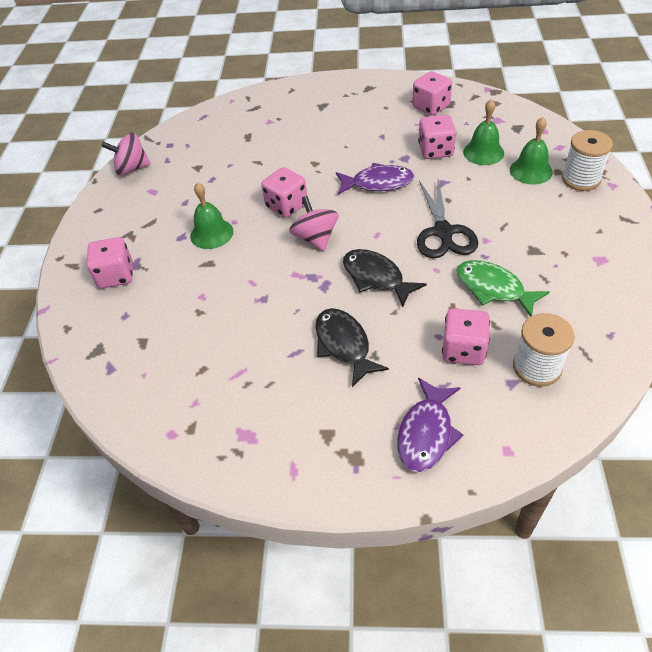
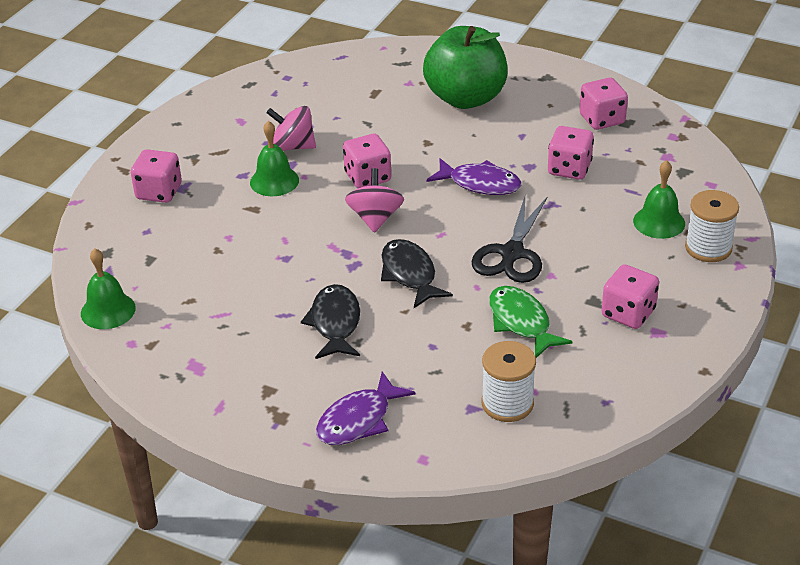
camera: 20 degrees right, 10 degrees down
pink spinning top [102,132,151,176] -> pink spinning top moved to [266,106,316,151]
pink dice [442,308,490,365] -> pink dice moved to [601,264,659,329]
green bell [463,99,504,165] -> green bell moved to [81,248,136,329]
none -> green apple [423,26,508,109]

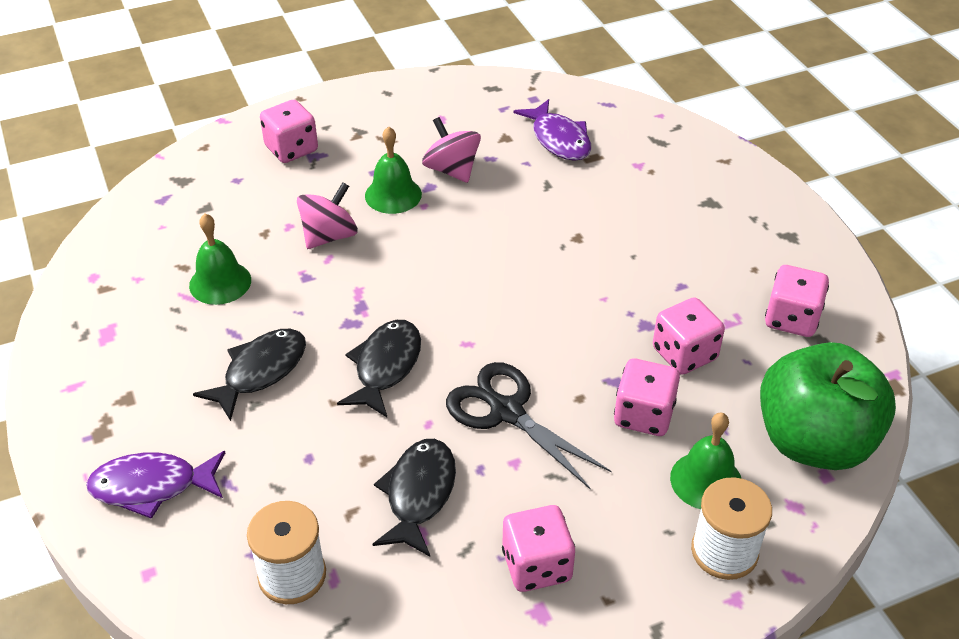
camera: 40 degrees right, 5 degrees up
green bell [81,248,136,329] -> green bell moved to [189,214,251,305]
pink dice [343,134,391,188] -> pink dice moved to [614,358,680,436]
pink spinning top [345,168,404,233] -> pink spinning top moved to [297,182,358,249]
green apple [423,26,508,109] -> green apple moved to [760,342,896,470]
purple fish [427,158,522,195] -> purple fish moved to [513,99,591,161]
black scissors [471,196,548,283] -> black scissors turned 75 degrees clockwise [446,362,612,489]
green fish [489,286,572,358] -> black fish [373,439,456,557]

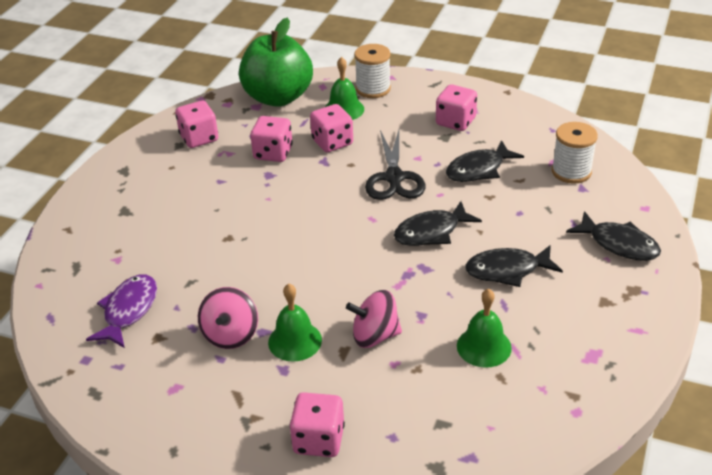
camera: 135 degrees left, 5 degrees down
purple fish [86,451,225,519] -> black fish [566,211,661,261]

